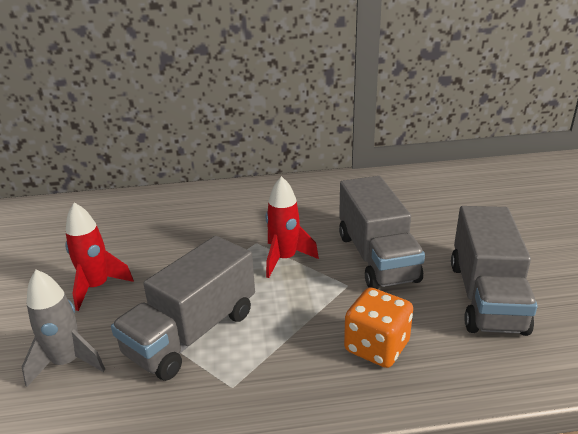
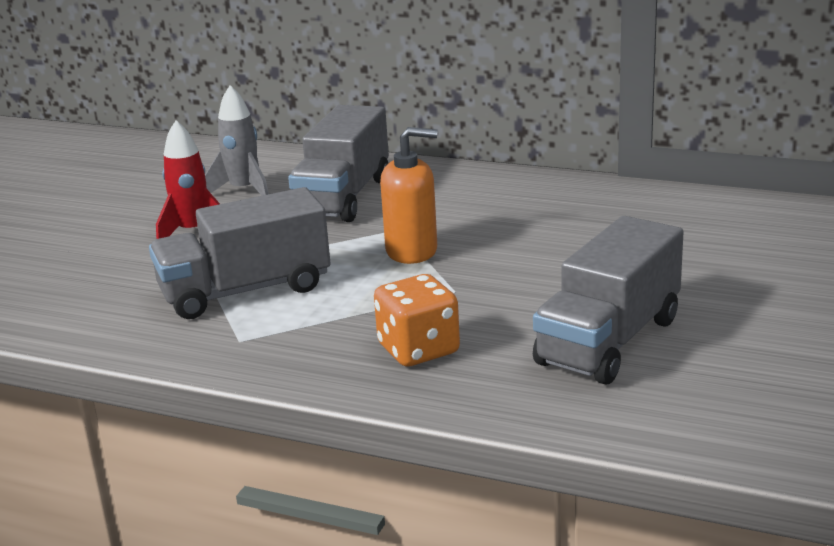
camera: 30 degrees right, 5 degrees down
grey rocket [22,270,105,387] -> grey rocket moved to [205,85,269,196]
red rocket [266,176,319,278] -> orange soap dispenser [380,127,438,264]
grey truck [339,176,425,289] -> grey truck moved to [288,105,389,222]

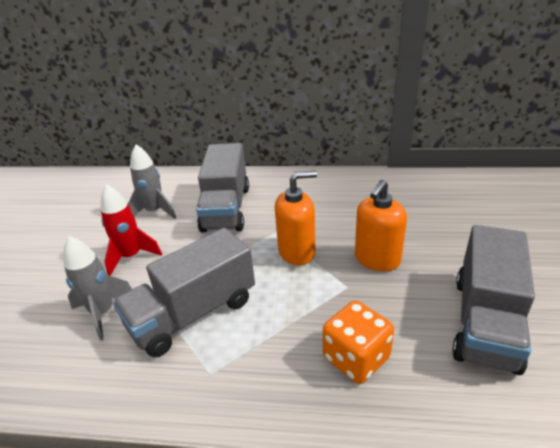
camera: 15 degrees left, 10 degrees up
none -> grey rocket [63,236,132,340]
none -> orange soap dispenser [355,180,407,271]

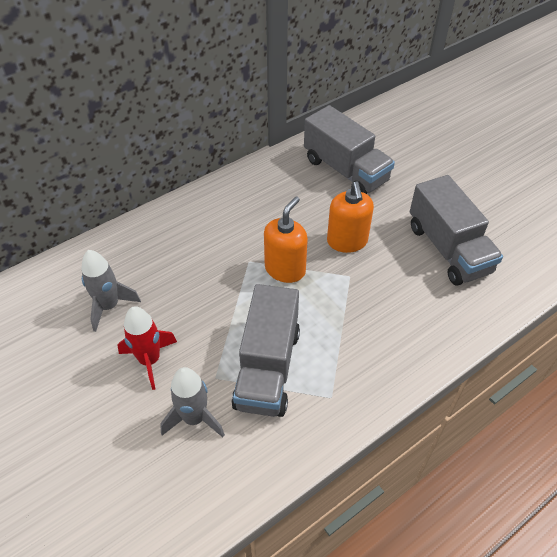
camera: 45 degrees left, 15 degrees up
grey truck [196,143,249,233] -> grey truck moved to [304,105,395,194]
orange dice [323,300,394,384] -> none

